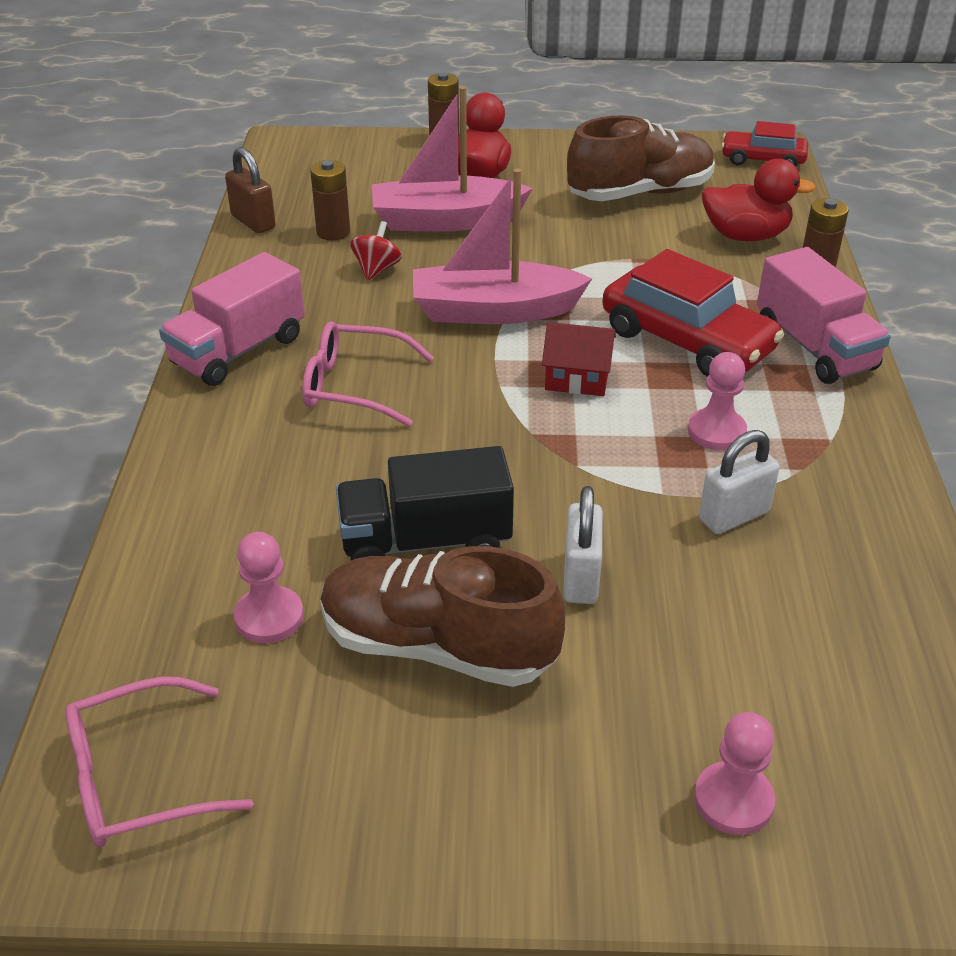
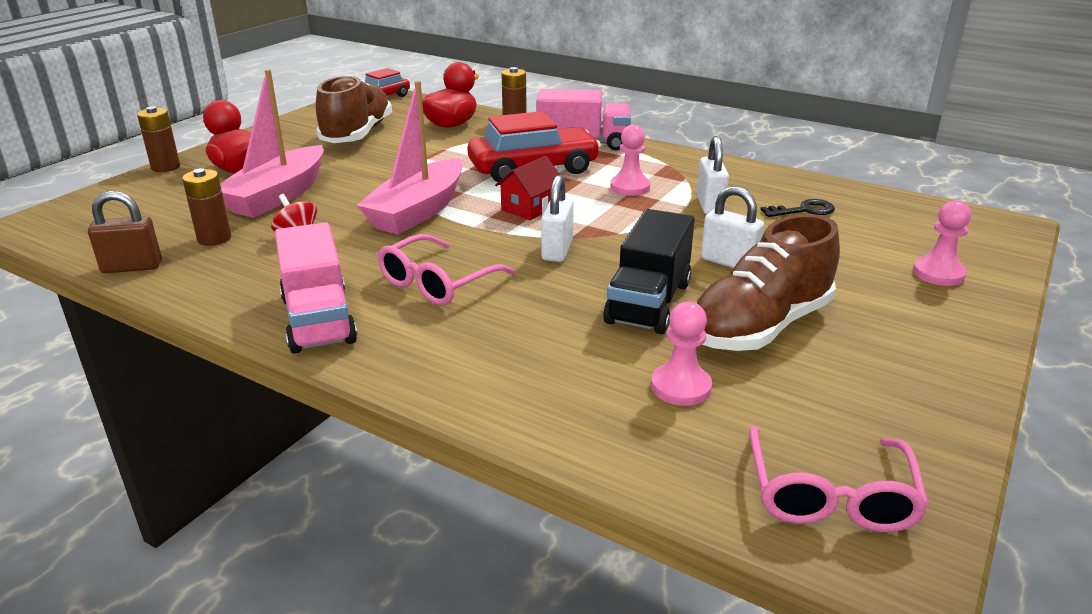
camera: 60 degrees left, 10 degrees down
none -> white padlock [541,175,574,262]
none -> black key [761,199,835,217]

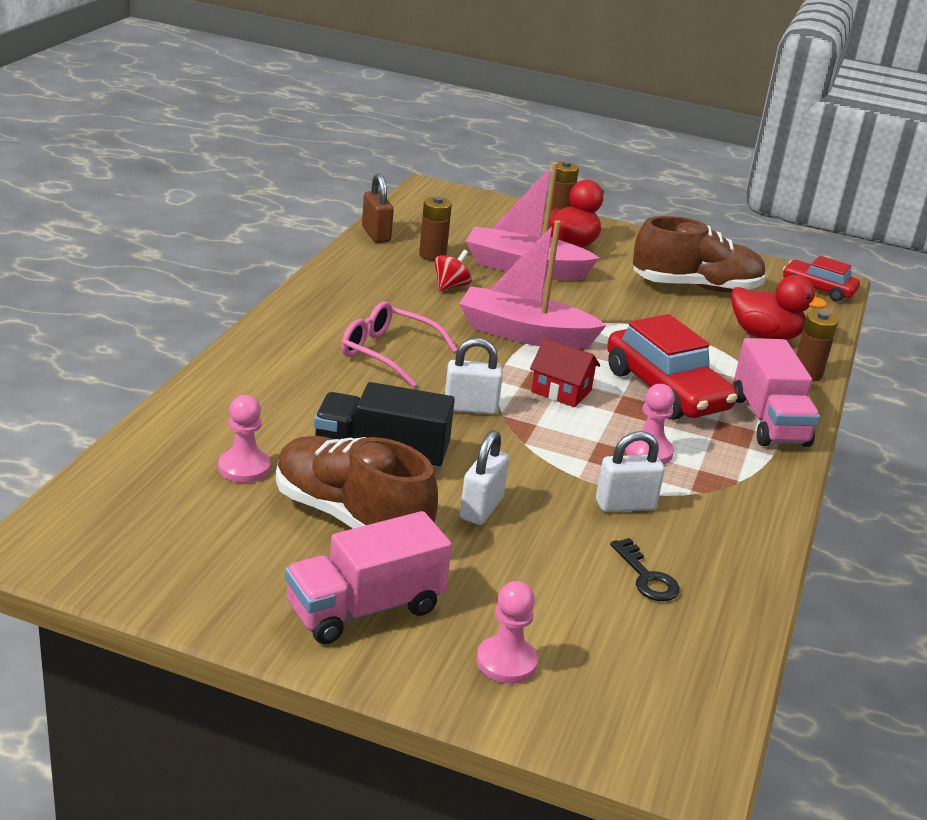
camera: 75 degrees right, 0 degrees up
pink truck [275,222,357,354] -> pink truck moved to [285,511,452,644]
pink glasses [749,427,929,532] -> none

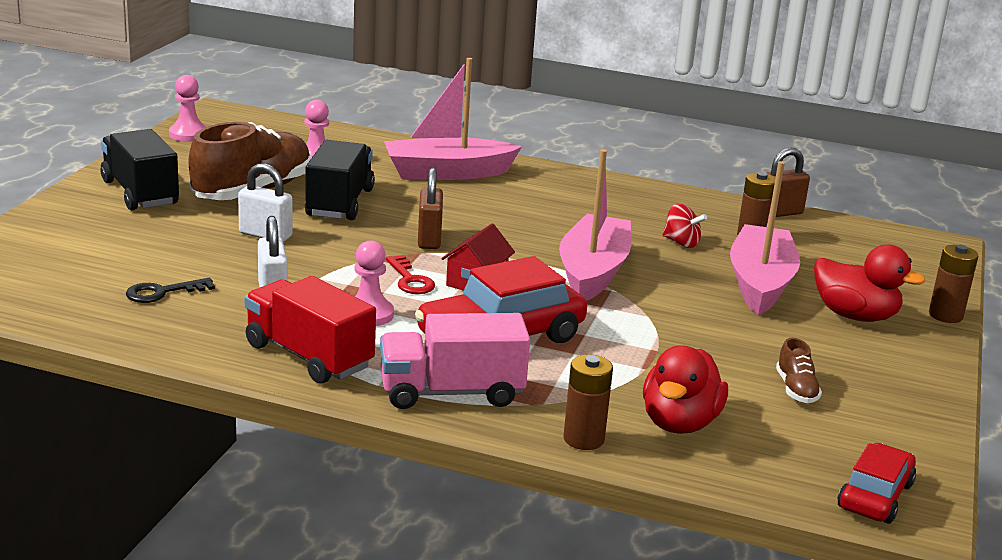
camera: 90 degrees right, 5 degrees down
pink truck [285,511,452,644] -> black truck [100,129,179,210]
pink glasses [341,301,458,387] -> none
white padlock [445,338,503,415] -> brown padlock [418,168,443,249]
pink pawn [476,581,538,684] -> pink pawn moved to [169,75,206,142]
brown shoe [633,216,767,292] -> brown shoe [776,338,822,403], size x0.43
none -> red truck [245,276,376,384]
none -> pink boat [384,58,522,180]
none -> red key [386,255,435,294]

